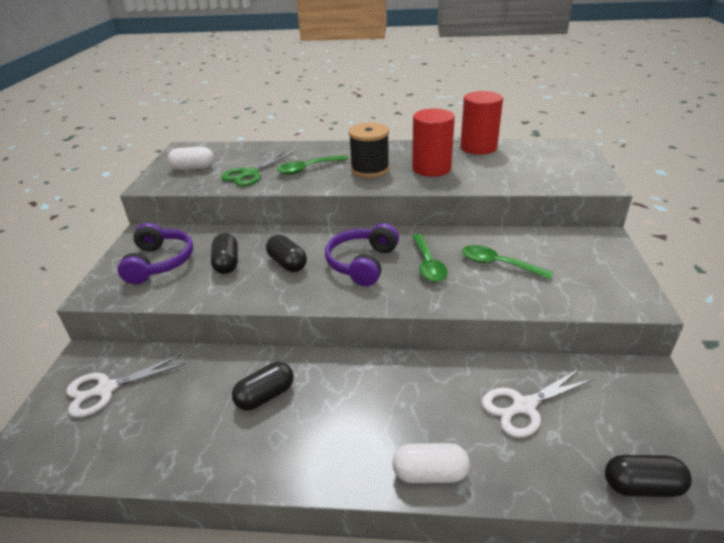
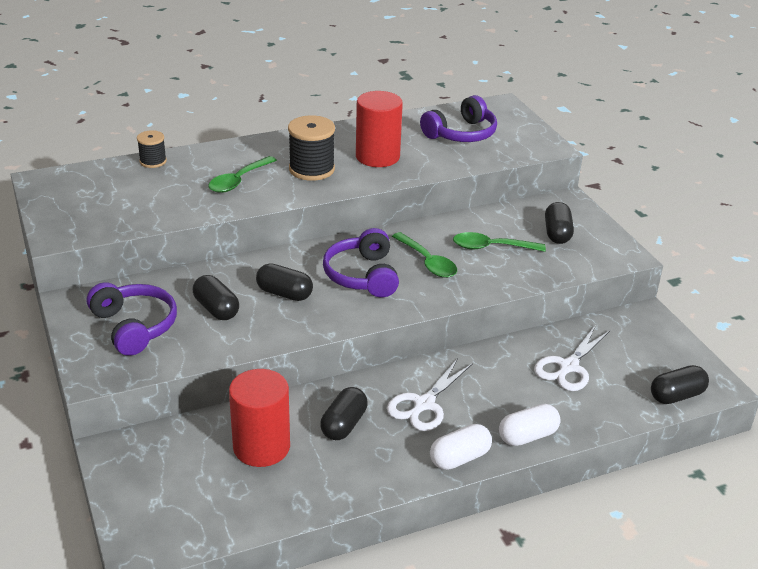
camera: 30 degrees left, 0 degrees up
white scissors [66,354,186,418] -> white scissors moved to [387,358,473,431]
white capsule [168,147,214,170] -> white capsule moved to [430,424,492,470]
green scissors [221,151,293,186] -> none
red cylinder [460,91,503,155] -> red cylinder moved to [229,369,290,467]
none -> black spool [137,130,167,168]
none -> purple headphones [420,95,497,142]
none -> black capsule [545,202,574,244]

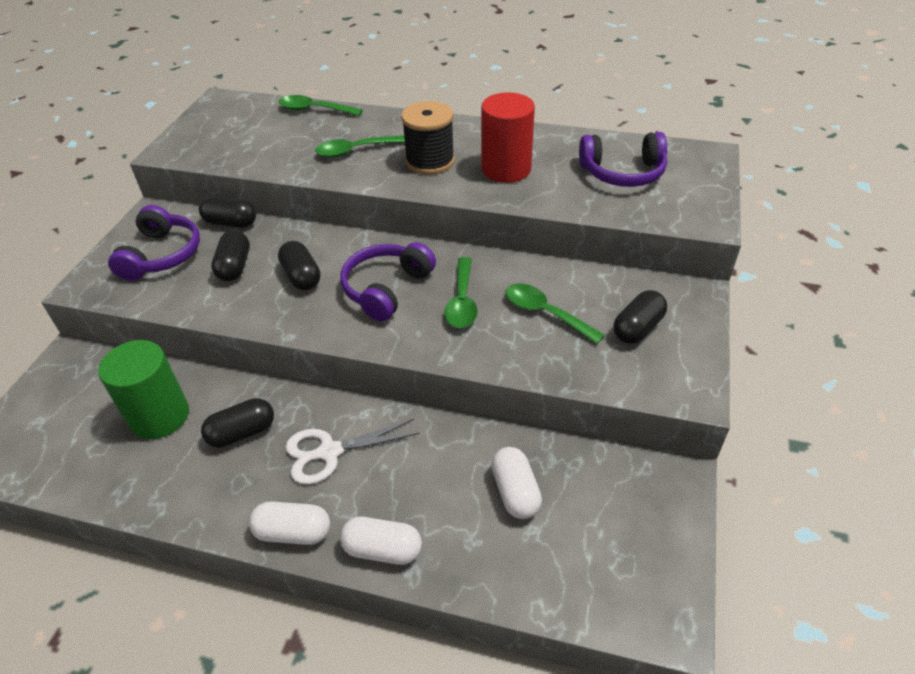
camera: 40 degrees right, 10 degrees up
black spool [137,130,167,168] -> green spoon [279,95,363,116]
red cylinder [229,369,290,467] -> green cylinder [98,340,189,439]
white scissors [534,326,611,391] -> white capsule [491,447,542,519]
black capsule [651,365,709,404] -> black capsule moved to [199,196,256,228]

